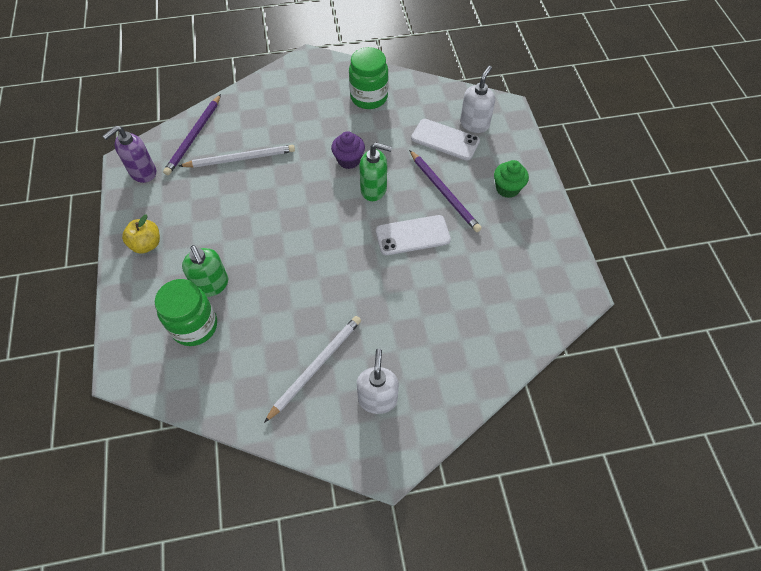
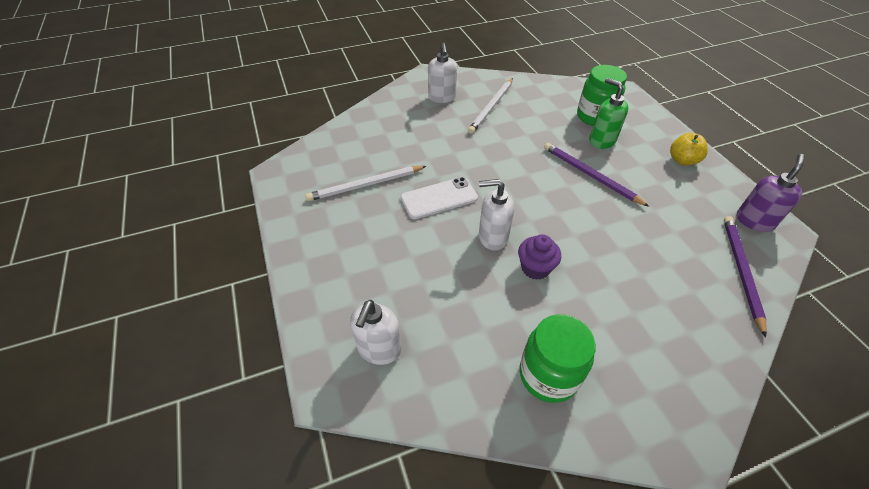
camera: 170 degrees right, 10 degrees down
white pencil [179,145,295,168] -> white pencil moved to [306,166,426,201]
green soap dispenser [359,143,392,201] -> white soap dispenser [479,179,514,251]
purple pencil [409,150,482,232] -> purple pencil moved to [544,143,649,207]
white phone [411,119,480,160] -> none
green cupcake [494,160,529,198] -> none

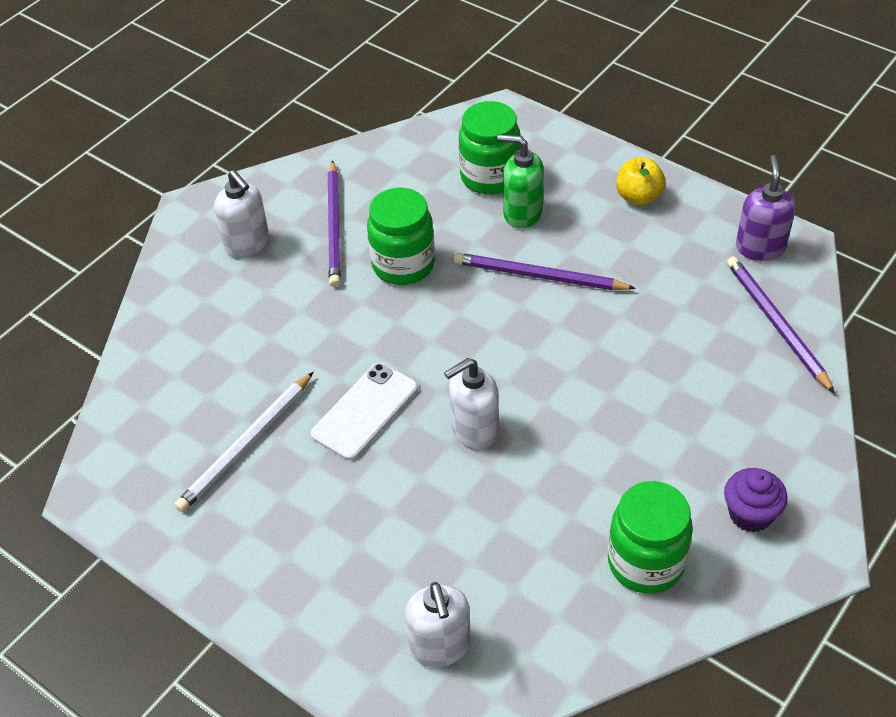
camera: 30 degrees left, 0 degrees up
white pencil [468,78,513,134] -> purple pencil [328,160,341,287]
purple cupcake [518,234,561,280] -> purple cupcake moved to [724,468,788,532]
none -> green jar [367,188,435,285]

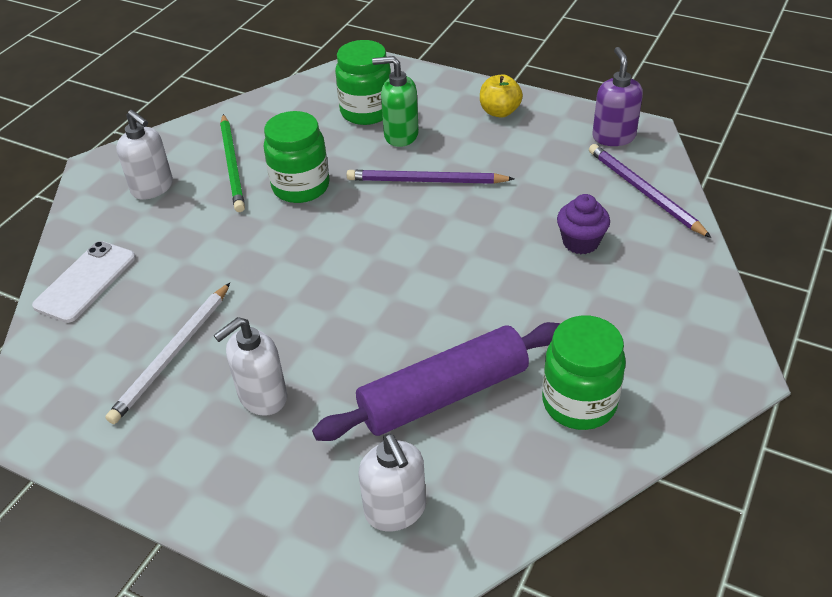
camera: 10 degrees left, 5 degrees down
white phone [311,363,418,460] -> white phone moved to [32,241,136,323]
purple pencil [328,160,341,287] -> green pencil [220,114,245,212]
white soap dispenser [444,358,499,449] -> white soap dispenser moved to [213,317,287,416]
purple cupcake [724,468,788,532] -> purple cupcake moved to [557,194,610,254]
none -> purple rolling pin [312,322,560,441]

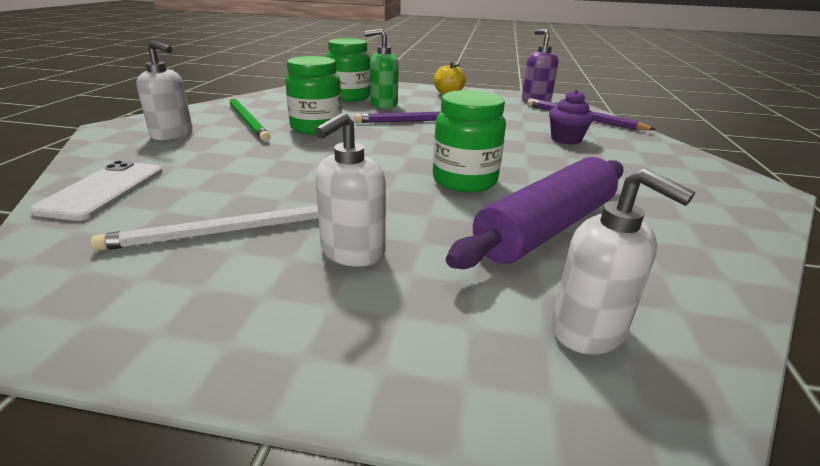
camera: 20 degrees left, 15 degrees down
white pencil [106,283,230,424] -> white pencil turned 60 degrees clockwise [91,205,318,251]
green jar [542,315,626,430] -> green jar moved to [433,90,506,192]

